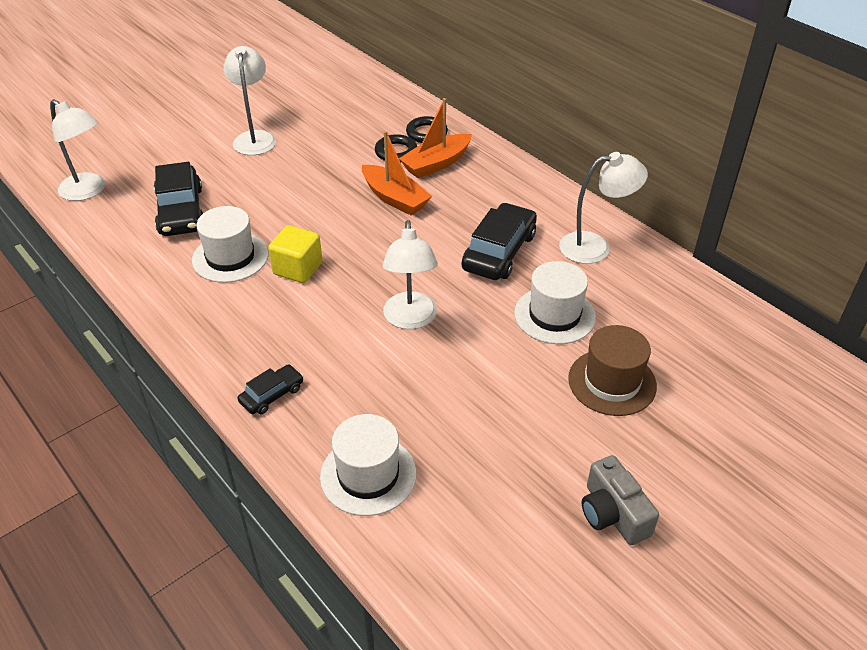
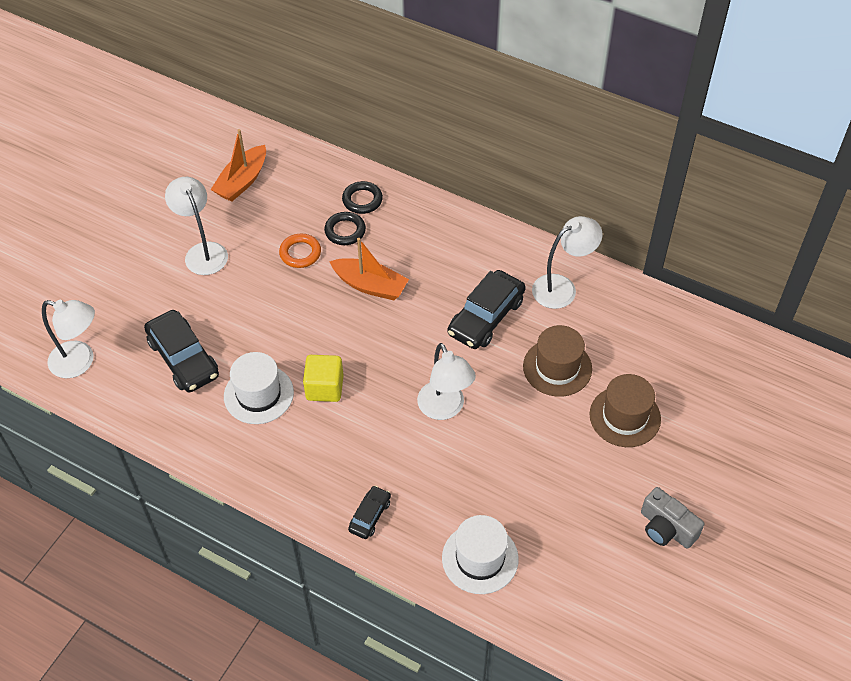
camera: 20 degrees left, 10 degrees up
orange boat [399,98,472,178] -> orange boat moved to [211,129,266,202]
black car [462,203,537,280] -> black car turned 150 degrees counterclockwise [448,270,526,349]
white hat [514,261,596,344] -> brown hat [523,325,592,397]
none -> orange ring [279,234,321,268]

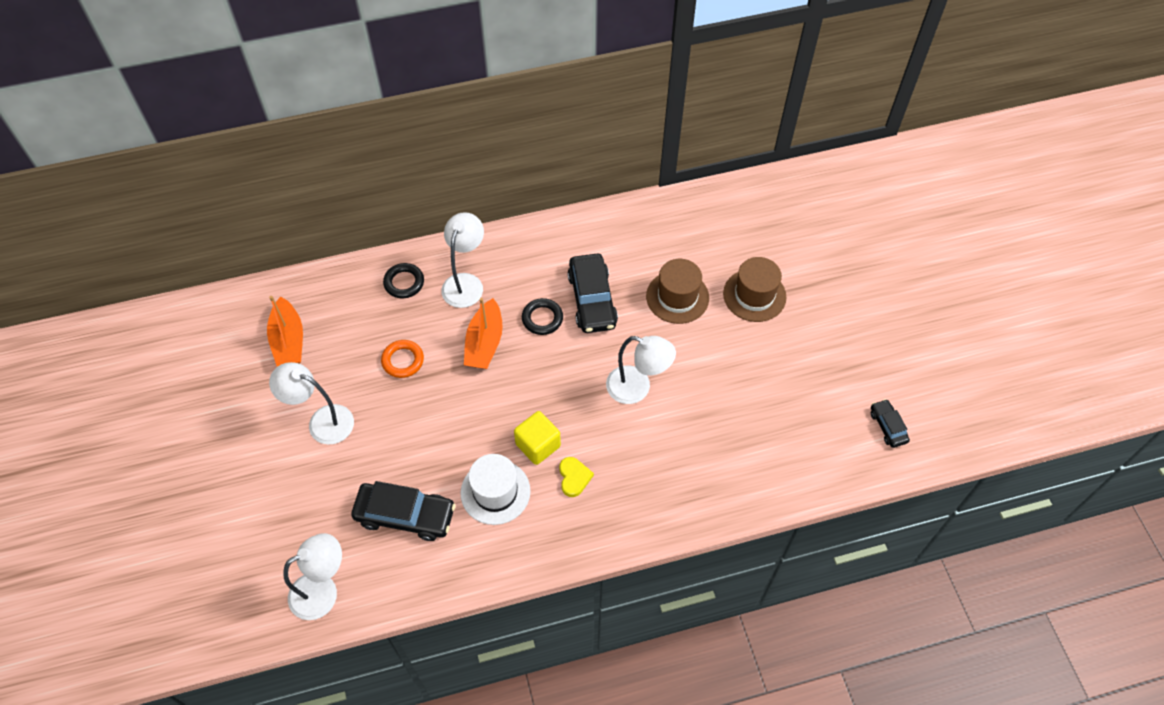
camera: 45 degrees left, 5 degrees up
black ring [324,212,366,245] -> black ring moved to [522,298,563,335]
orange boat [329,238,409,300] -> orange boat turned 120 degrees clockwise [464,298,503,369]
black car [348,486,391,539] -> black car moved to [871,399,910,448]
white hat [442,515,519,594] -> none
white lamp [532,216,602,309] -> white lamp moved to [441,212,484,308]
grey camera [641,487,705,549] -> none
none -> yellow heart [559,457,594,497]

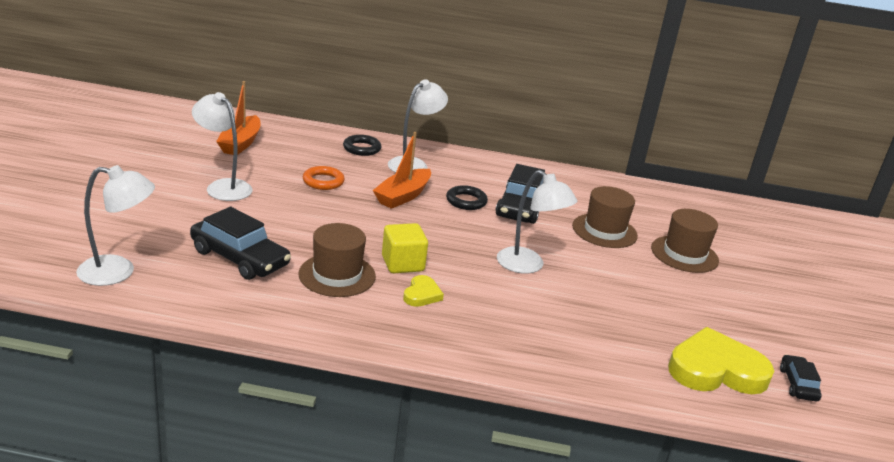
camera: 20 degrees right, 30 degrees down
white hat [460,454,531,525] -> brown hat [298,223,376,297]
none -> yellow heart [668,327,774,394]

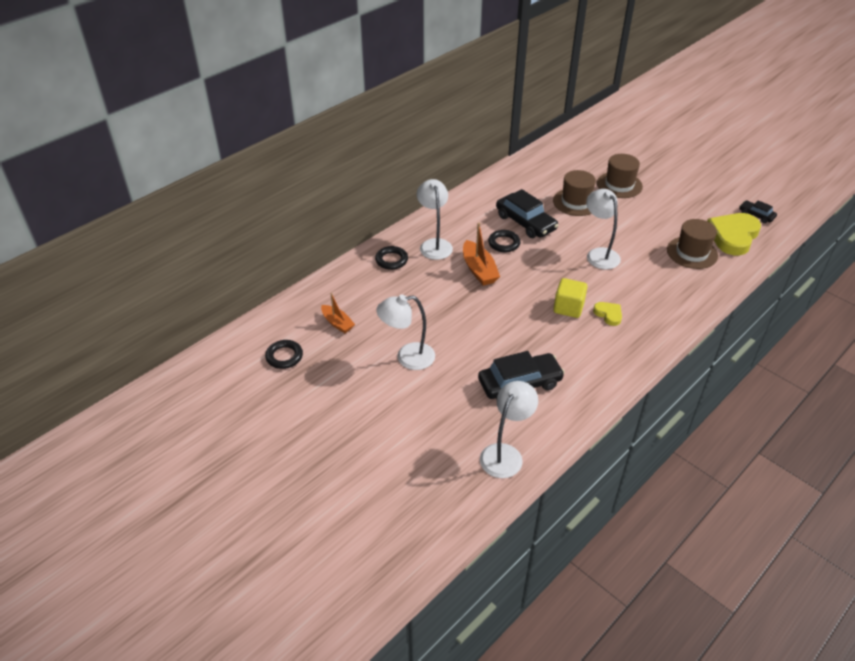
camera: 50 degrees left, 15 degrees up
orange boat [216,81,260,155] -> orange boat [321,293,355,333], size x0.65
brown hat [298,223,376,297] -> brown hat moved to [667,219,718,269]
orange ring [303,166,345,190] -> none
white lamp [497,170,577,274] -> white lamp turned 105 degrees counterclockwise [586,189,621,269]
none -> black ring [265,340,303,369]

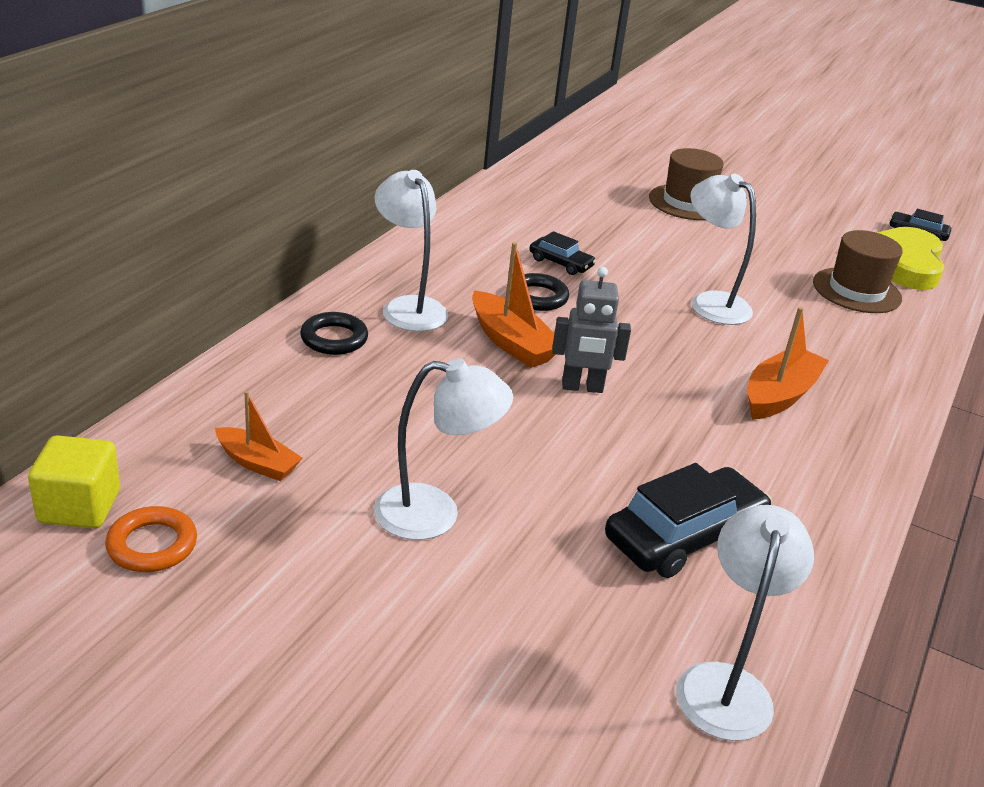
camera: 20 degrees left, 10 degrees down
black ring [265,340,303,369] -> orange ring [105,506,197,572]
white lamp [376,294,435,370] -> white lamp turned 150 degrees counterclockwise [374,358,513,540]
black car [496,189,559,238] -> black car [529,231,596,275], size x0.53
brown hat [553,170,596,216] -> none
yellow cube [553,278,587,318] -> yellow cube moved to [28,435,120,528]
yellow heart [593,302,622,326] -> orange boat [747,307,829,420]
none -> grey robot [552,267,631,393]

